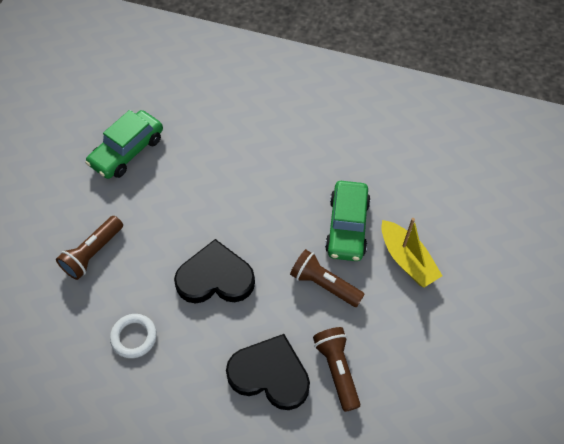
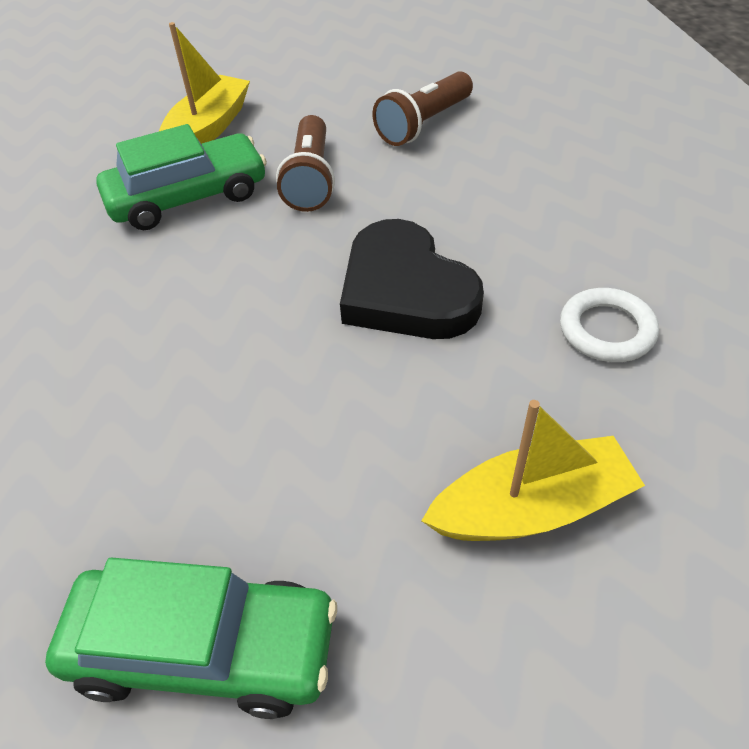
camera: 120 degrees left, 10 degrees down
brown flashlight [56,216,123,280] -> yellow boat [421,400,645,541]
black heart [226,334,310,410] -> none

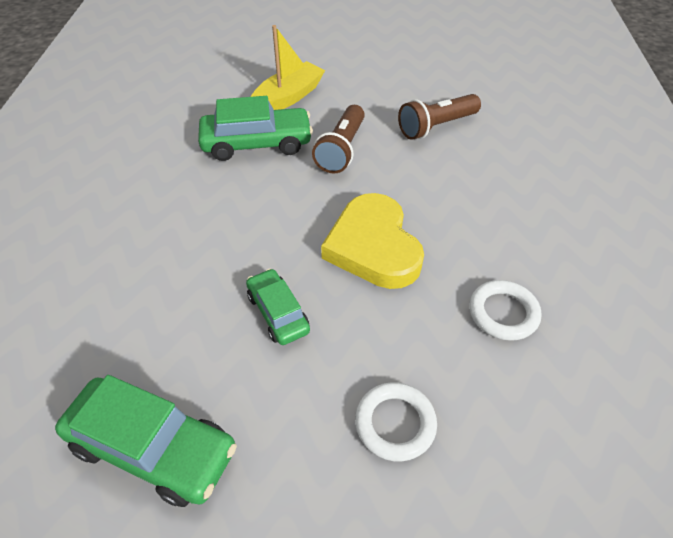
camera: 15 degrees right, 0 degrees up
black heart [340,219,484,339] -> yellow heart [321,193,424,289]
yellow boat [421,400,645,541] -> white ring [355,382,437,462]
none -> green car [246,268,310,345]

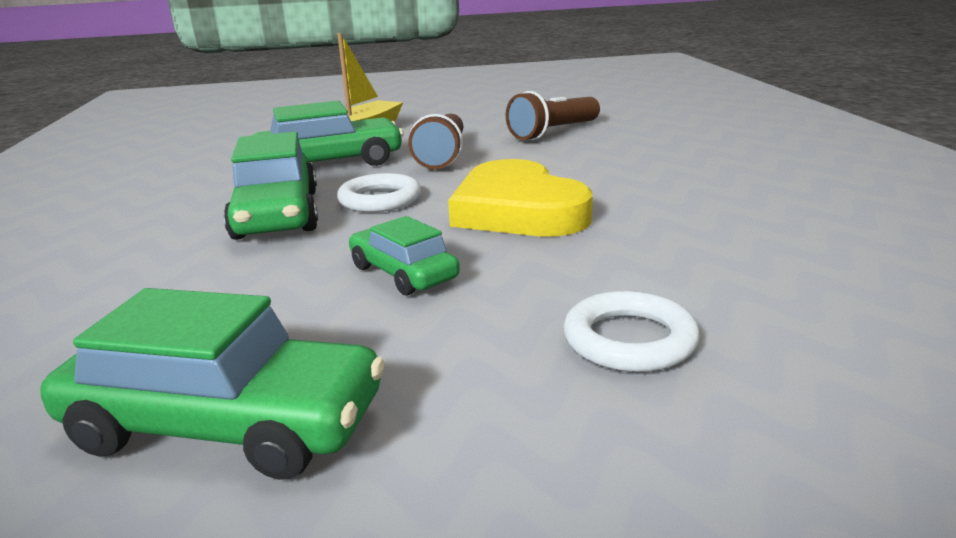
camera: 10 degrees left, 25 degrees down
white ring [469,280,542,341] -> white ring moved to [337,173,421,212]
none -> green car [224,132,318,240]

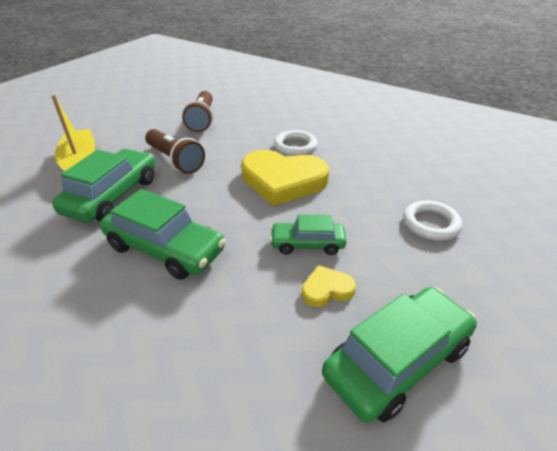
camera: 50 degrees left, 15 degrees up
white ring [337,173,421,212] -> white ring moved to [274,130,318,156]
none -> yellow heart [302,265,356,307]

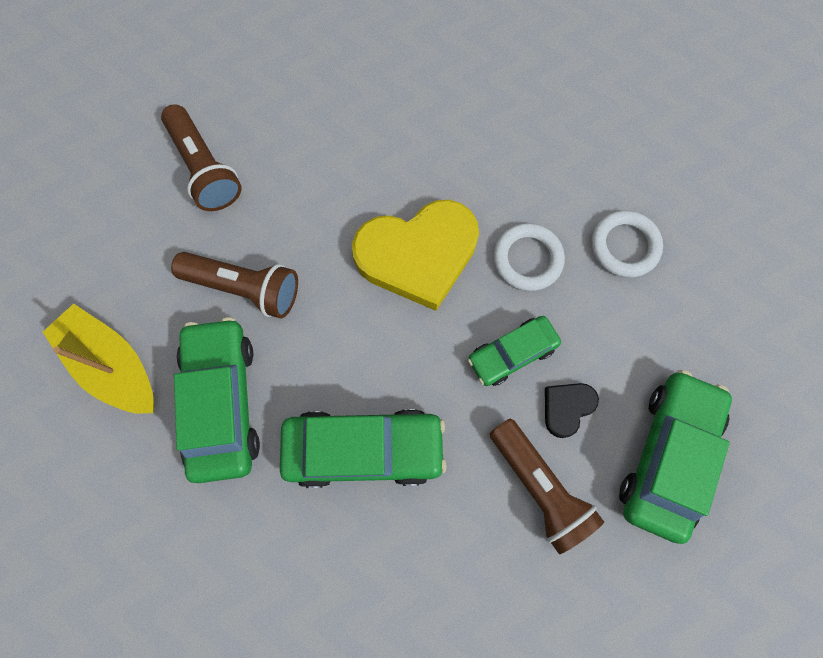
camera: 30 degrees left, 35 degrees up
white ring [274,130,318,156] -> white ring moved to [493,223,565,291]
yellow heart [302,265,356,307] -> black heart [545,383,599,438]
none -> brown flashlight [489,418,604,554]

